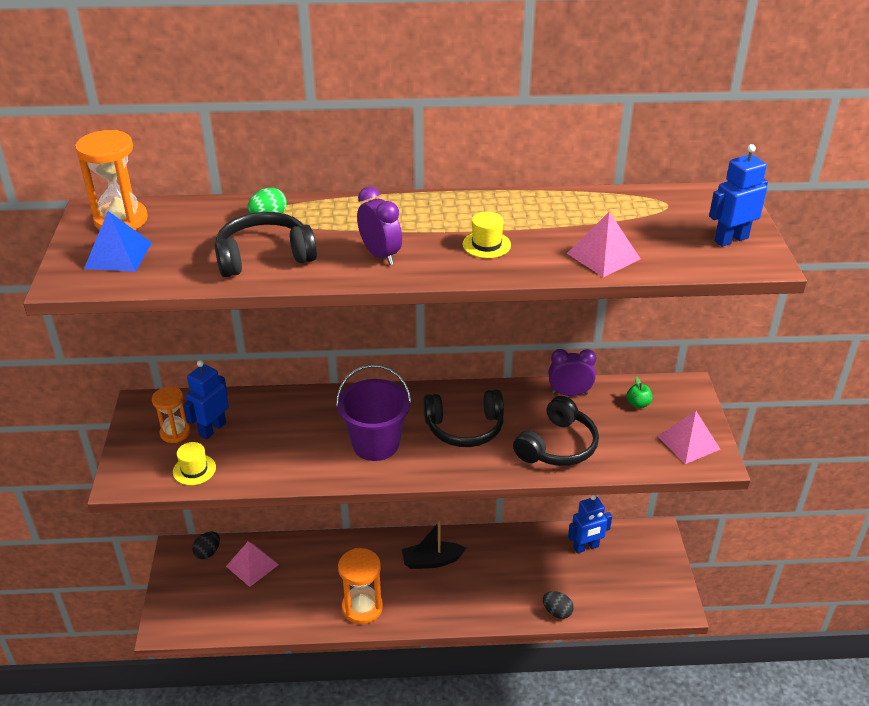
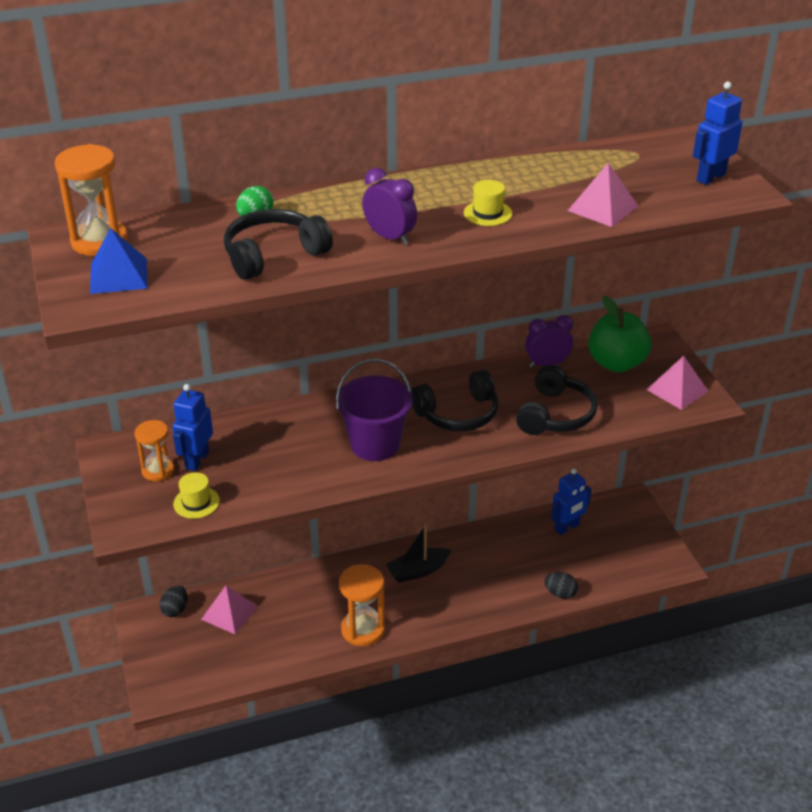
camera: 15 degrees left, 0 degrees up
green apple [626,376,652,408] -> green apple [588,296,651,372], size x2.38

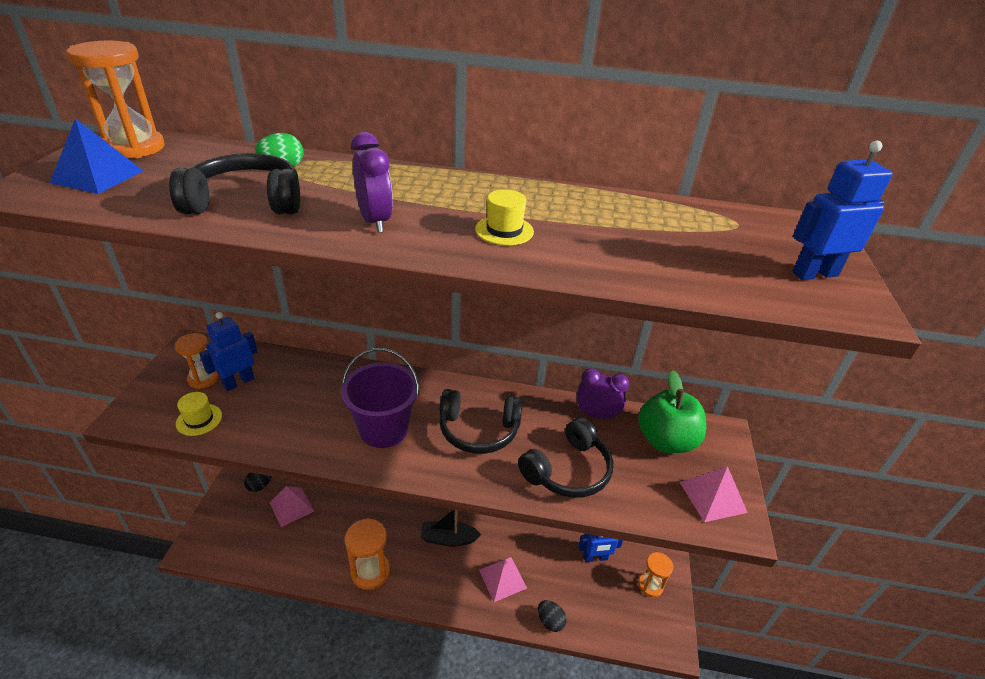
camera: 25 degrees right, 0 degrees up
pink pyramid [568,163,638,227] -> pink pyramid moved to [479,557,527,602]
none -> orange hourglass [638,552,673,597]

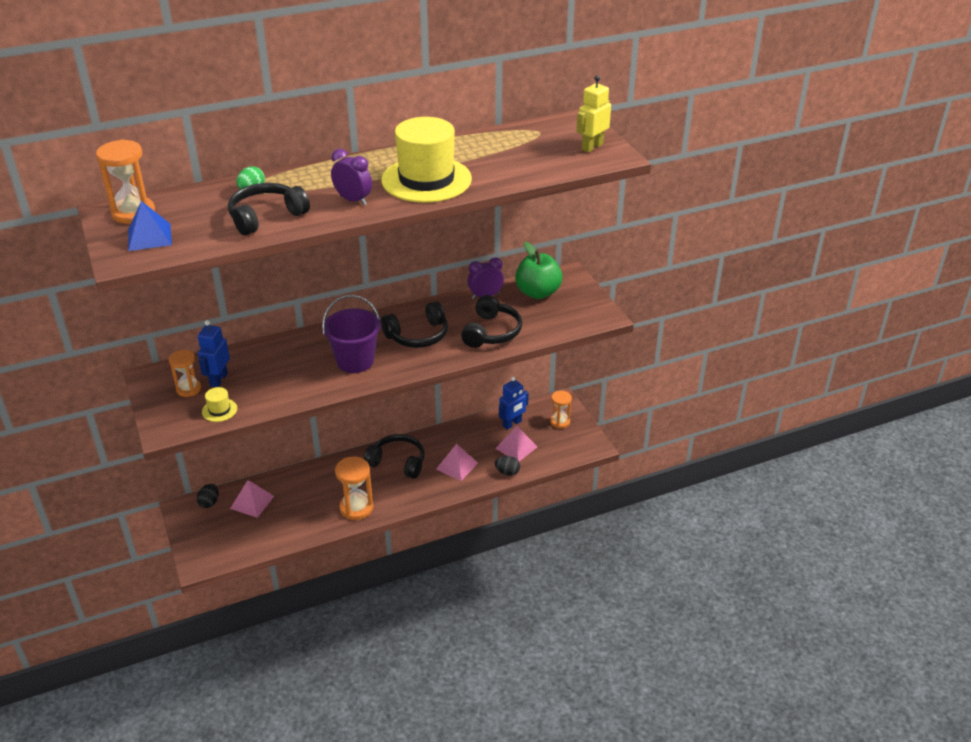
camera: 30 degrees left, 0 degrees up
black boat [420,509,482,546] -> black headphones [364,434,424,479]
yellow hat [475,189,534,245] -> yellow hat [381,117,472,203], size x2.49
pink pyramid [680,466,748,522] -> pink pyramid moved to [495,426,537,461]
blue robot [792,141,893,280] -> yellow robot [576,75,611,153]

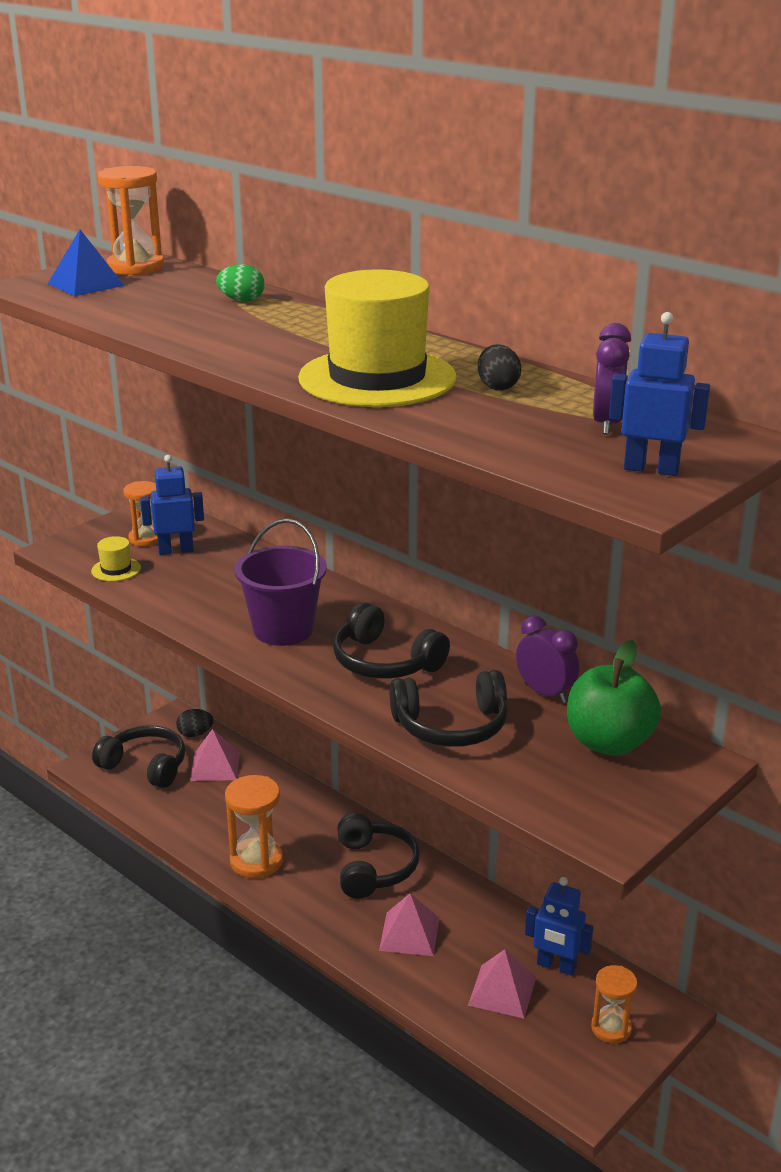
camera: 65 degrees right, 10 degrees down
black headphones [228,183,310,235] -> black headphones moved to [92,725,185,788]
purple clock [331,149,372,205] -> purple clock moved to [593,323,631,435]
black egg [495,456,520,476] -> black egg moved to [478,344,521,391]
yellow robot [576,75,611,153] -> blue robot [609,312,710,476]

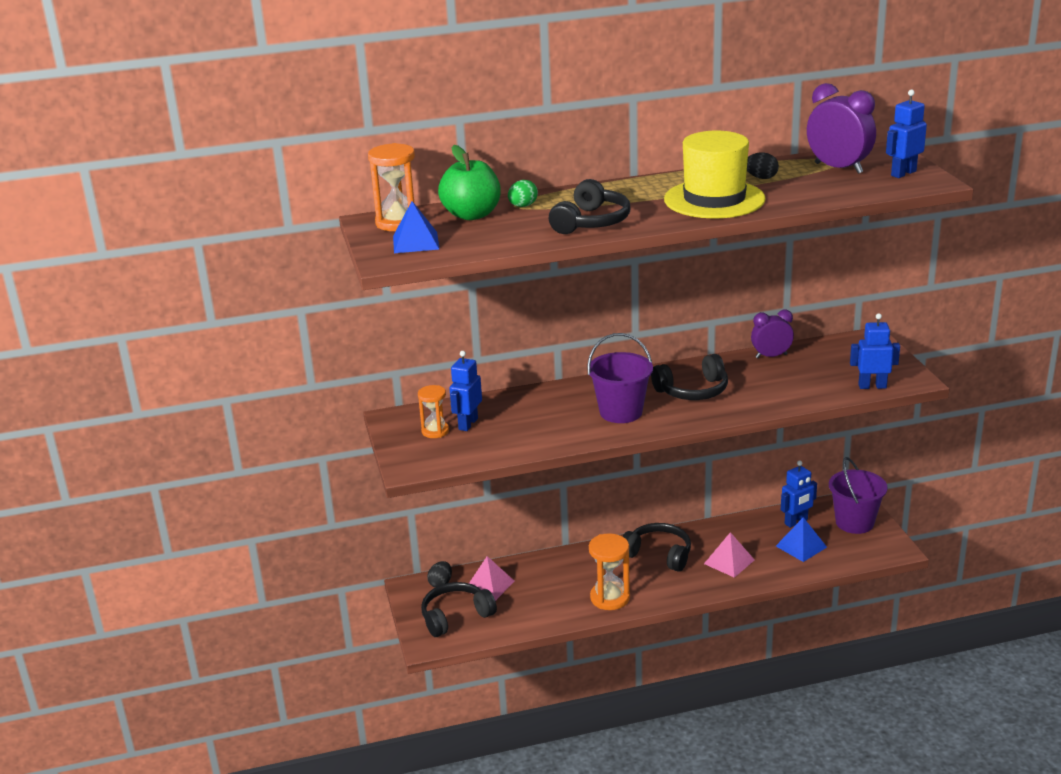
camera: 55 degrees left, 0 degrees up
yellow hat [91,536,141,581] -> none
black headphones [390,670,508,747] -> black headphones moved to [549,179,631,234]
pink pyramid [468,949,536,1019] -> blue pyramid [776,517,827,562]
green apple [567,640,661,756] -> green apple moved to [438,145,501,220]
orange hourglass [591,965,638,1043] -> purple bucket [829,457,888,534]
purple clock [593,323,631,435] -> purple clock [807,83,876,174], size x1.53
none -> blue robot [850,313,900,389]

